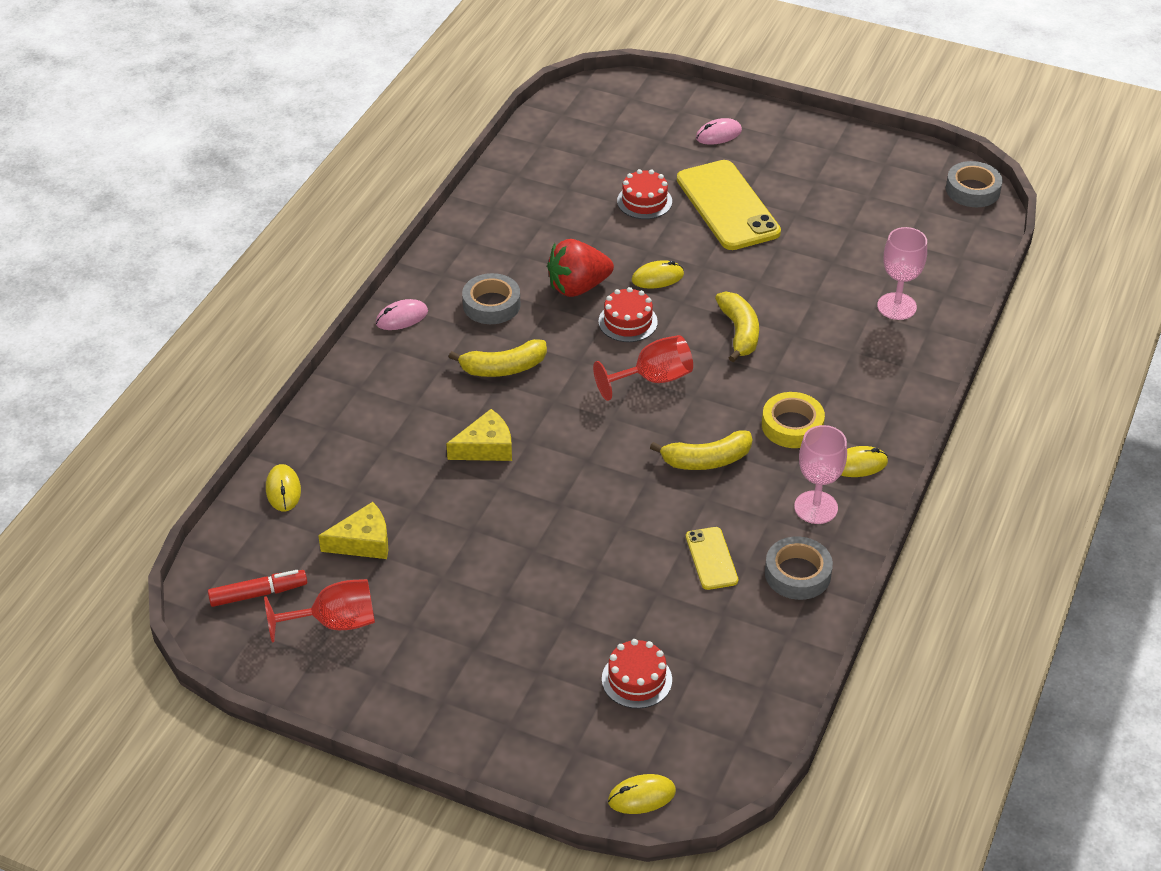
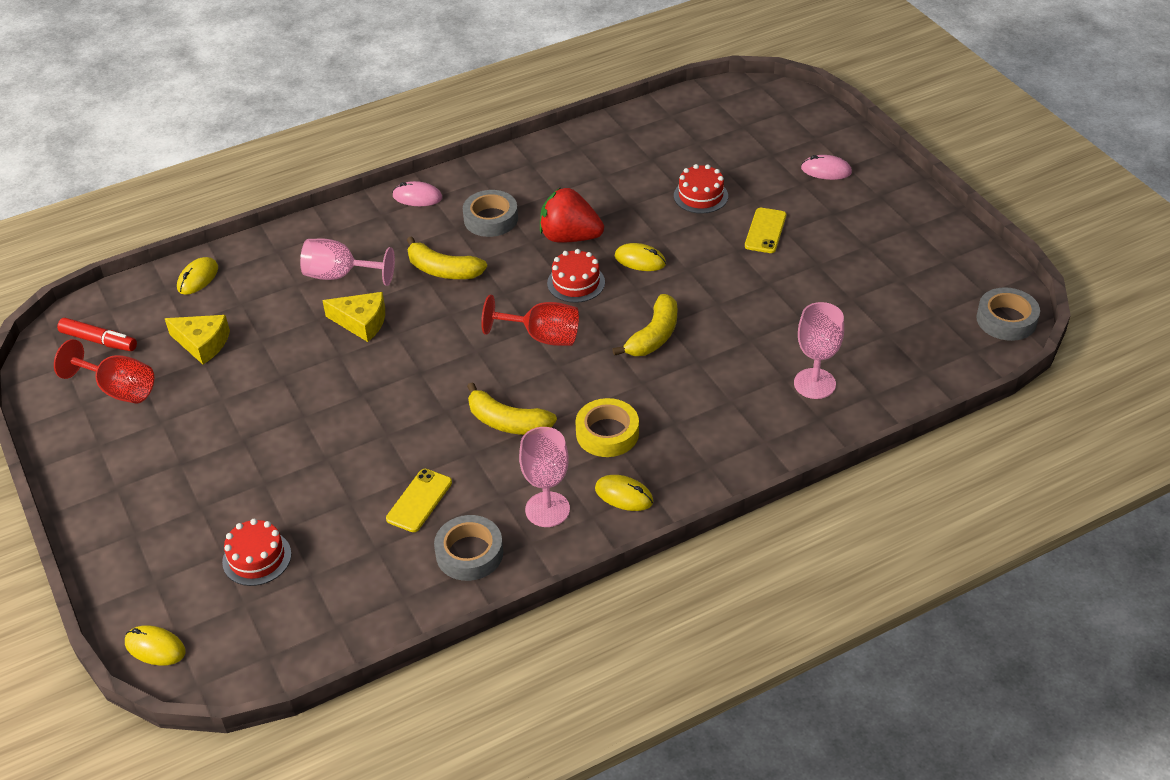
camera: 40 degrees right, 0 degrees up
yellow phone [677,160,781,250] -> yellow phone [745,208,786,253], size x0.50
none -> pink goblet [300,239,395,286]

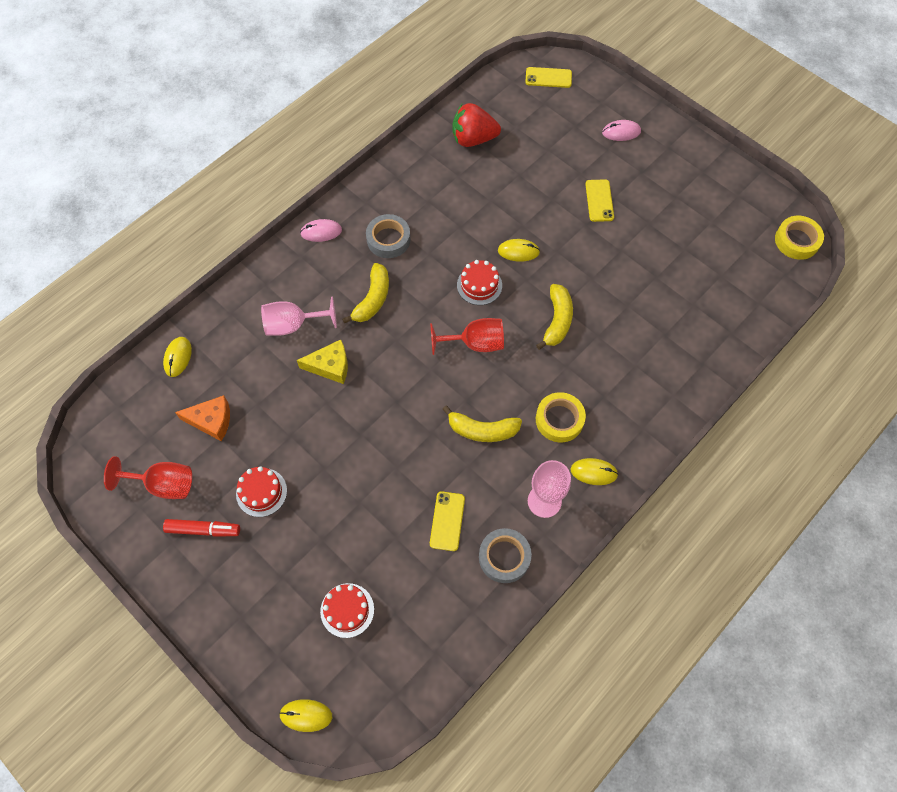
camera: 20 degrees left, 20 degrees up
red marker [57,318,137,351] -> red marker moved to [163,519,240,537]
yellow cheese [164,315,230,364] -> orange cheese [175,395,230,441]
yellow banana [407,236,487,279] -> yellow banana turned 75 degrees counterclockwise [342,263,389,324]
red strawberry [540,188,604,243] -> red strawberry moved to [452,103,501,147]
red cake [674,164,728,214] -> red cake moved to [236,466,287,517]
pink goblet [794,302,844,399] -> none
grey tape [976,287,1040,341] -> yellow tape [775,216,824,260]
none -> yellow phone [525,67,572,88]

